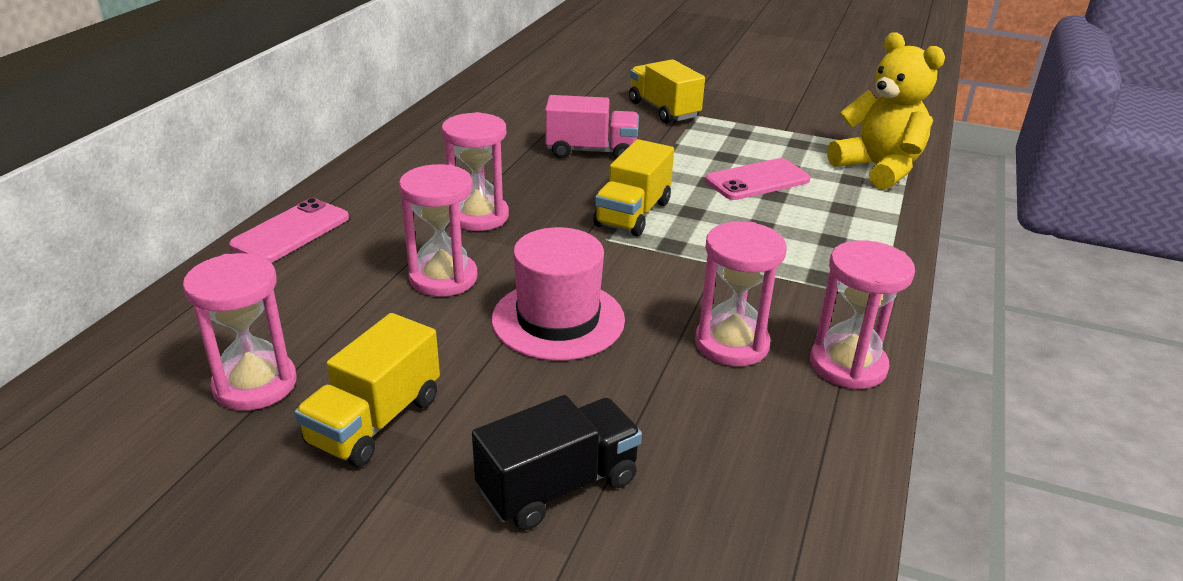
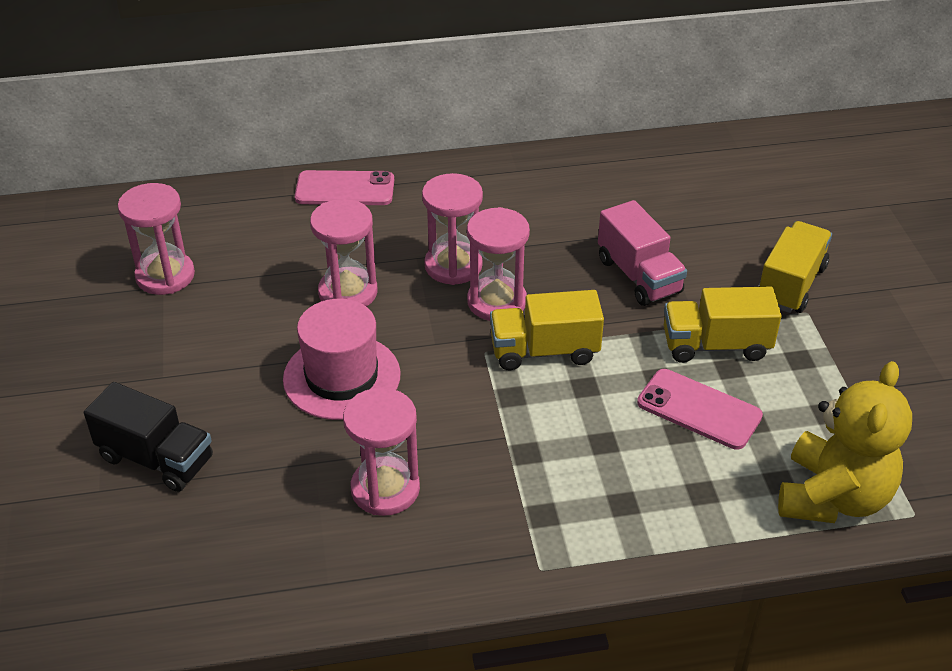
camera: 60 degrees right, 10 degrees up
yellow truck [295,313,440,467] -> yellow truck moved to [664,287,782,363]
pink hourglass [810,240,915,390] -> pink hourglass moved to [467,207,530,321]

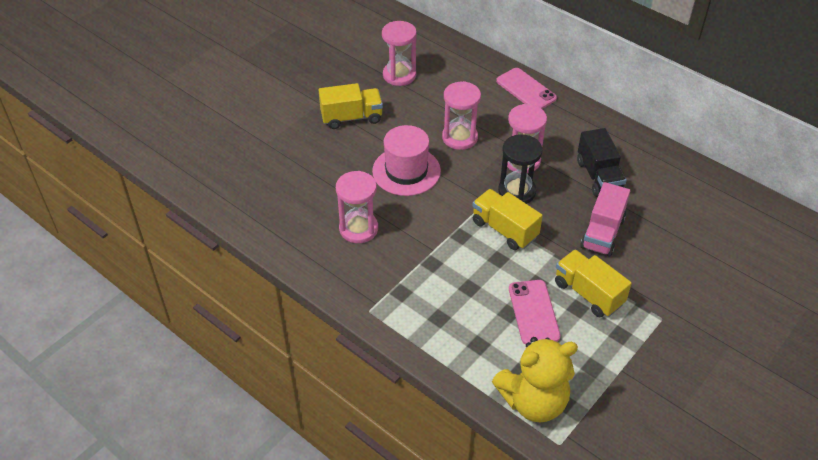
camera: 50 degrees right, 5 degrees up
black truck [84,382,213,492] -> black truck moved to [577,128,627,197]
pink hourglass [467,207,530,321] -> black hourglass [498,134,542,204]
yellow truck [758,221,832,313] -> yellow truck moved to [319,83,383,129]

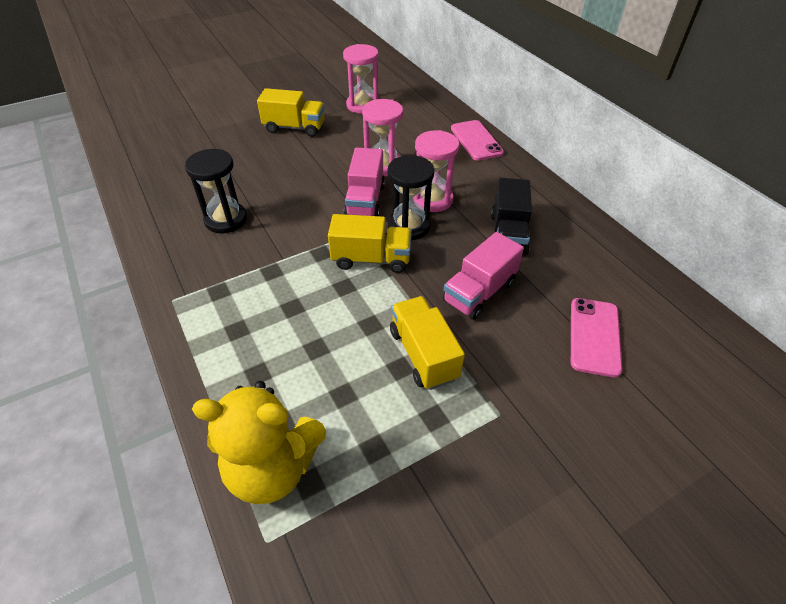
camera: 20 degrees right, 0 degrees up
pink hourglass [336,171,378,243] -> black hourglass [185,149,247,233]
pink hat [372,125,441,196] -> none
yellow truck [472,189,543,250] -> yellow truck turned 120 degrees clockwise [328,214,412,273]
pink phone [509,280,561,345] -> pink phone moved to [571,298,622,378]
none -> pink truck [344,147,385,216]

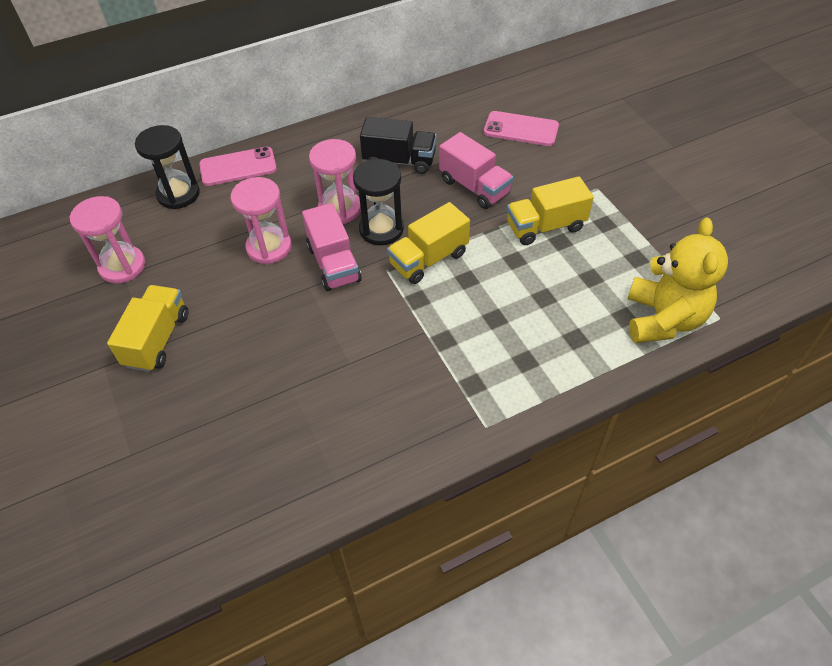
camera: 85 degrees left, 5 degrees up
black hourglass [185,149,247,233] -> black hourglass moved to [135,125,200,209]
yellow truck [328,214,412,273] -> yellow truck turned 135 degrees counterclockwise [387,202,470,284]
pink truck [344,147,385,216] -> pink truck turned 60 degrees clockwise [302,203,362,291]

